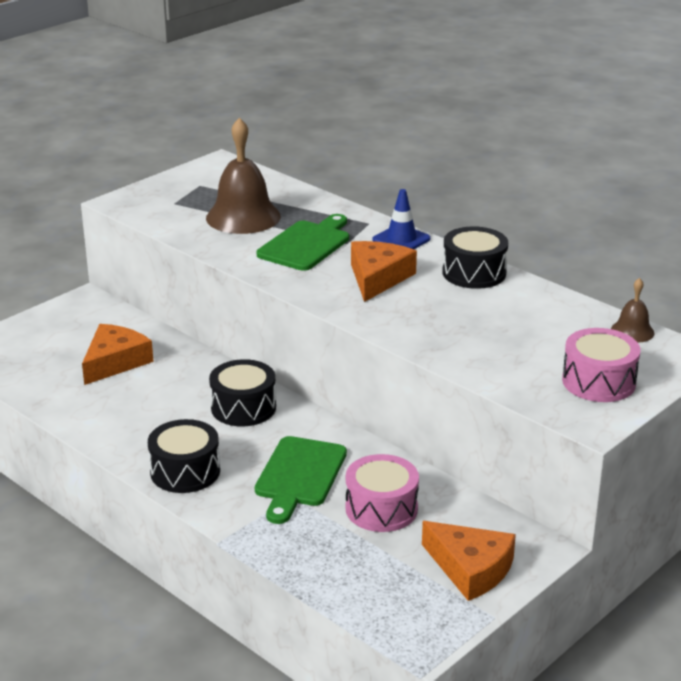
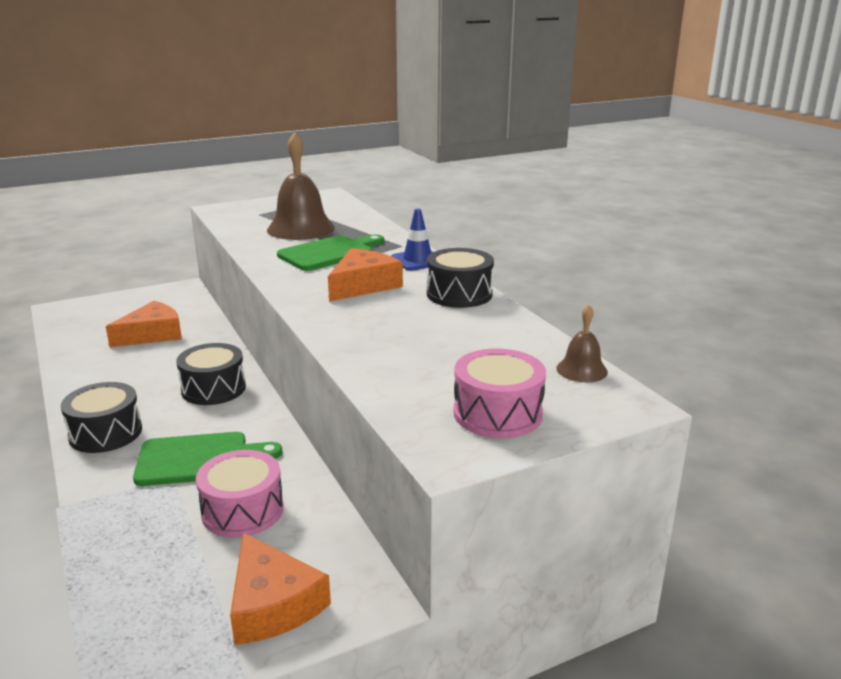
camera: 20 degrees right, 5 degrees down
green cutting board [255,436,347,524] -> green cutting board turned 135 degrees counterclockwise [133,432,283,486]

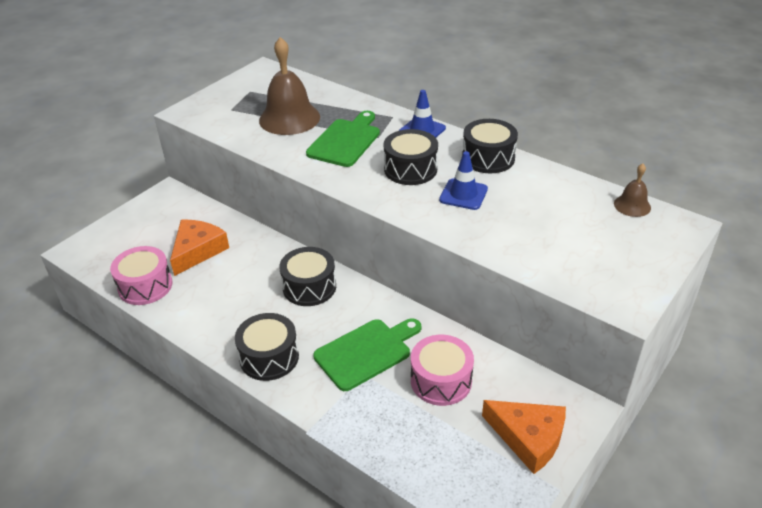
camera: 25 degrees left, 15 degrees up
orange cheese [328,248,403,301] -> black drum [384,129,438,185]
pink drum [454,349,546,438] -> pink drum moved to [110,246,173,305]
none -> blue traffic cone [439,151,488,210]

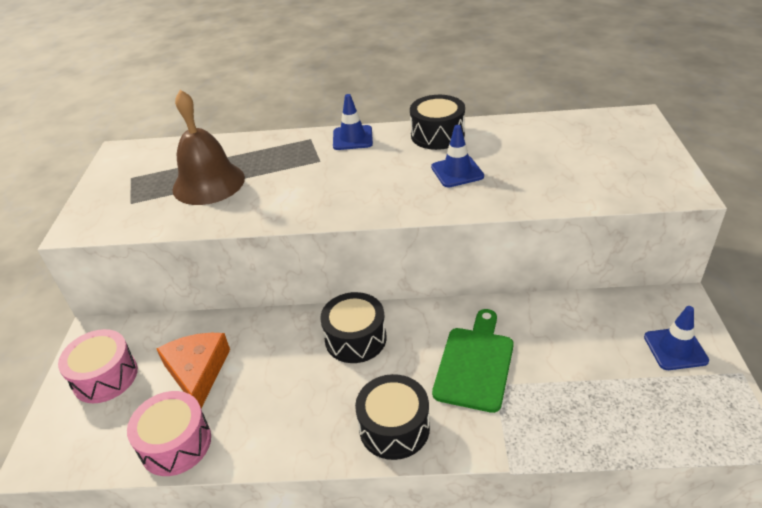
camera: 35 degrees left, 0 degrees up
green cutting board [306,111,380,167] -> none
black drum [384,129,438,185] -> none
pink drum [411,335,474,406] -> pink drum moved to [58,329,138,403]
orange cheese [482,400,566,474] -> blue traffic cone [644,306,709,370]
brown bell [614,163,651,217] -> none

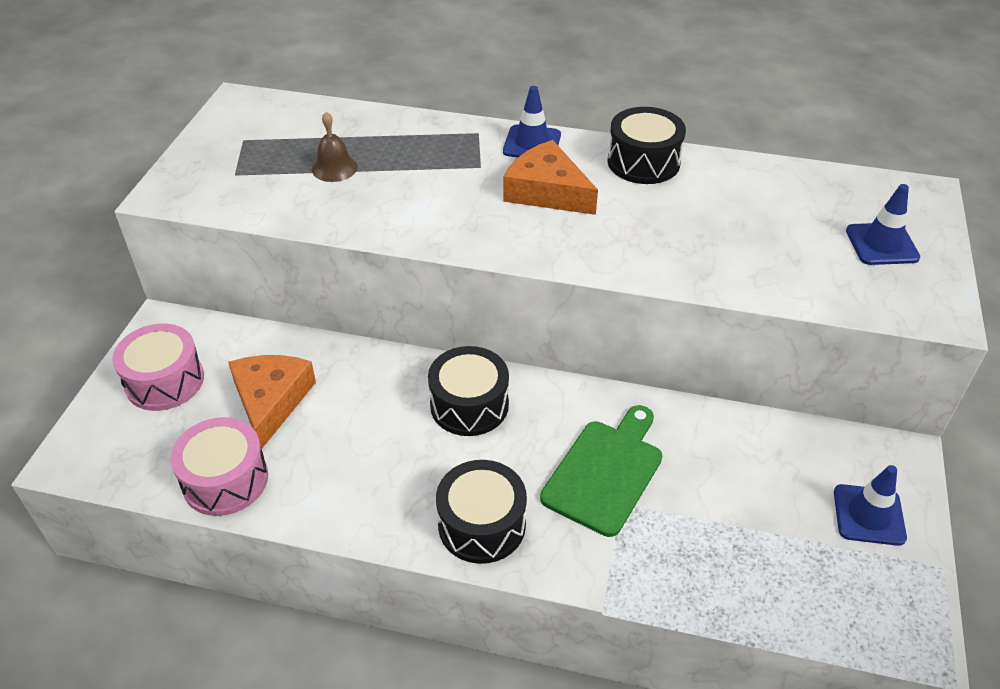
camera: 10 degrees right, 5 degrees up
brown bell [172,90,245,205] -> brown bell [312,112,358,182], size x0.50
blue traffic cone [431,125,484,188] -> blue traffic cone moved to [846,184,920,265]
none -> orange cheese [504,140,598,215]

